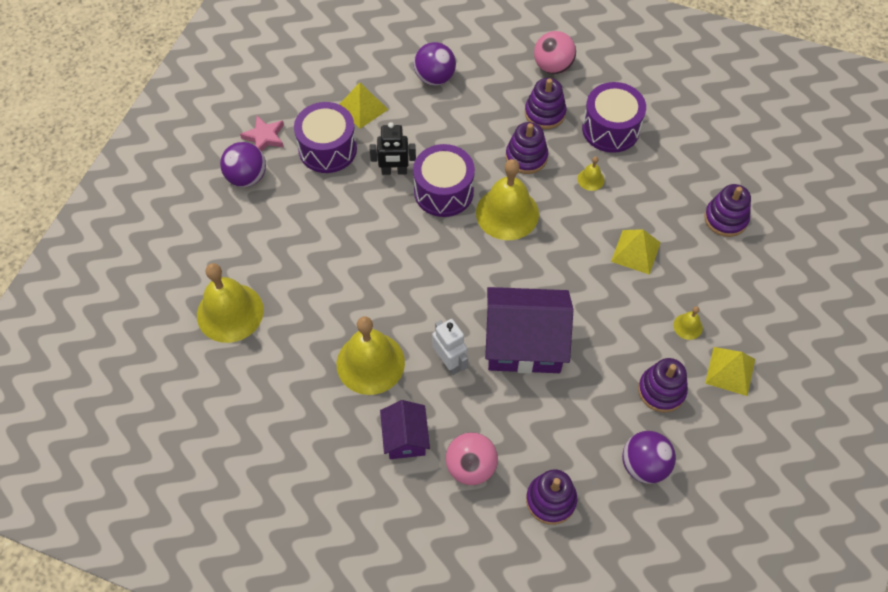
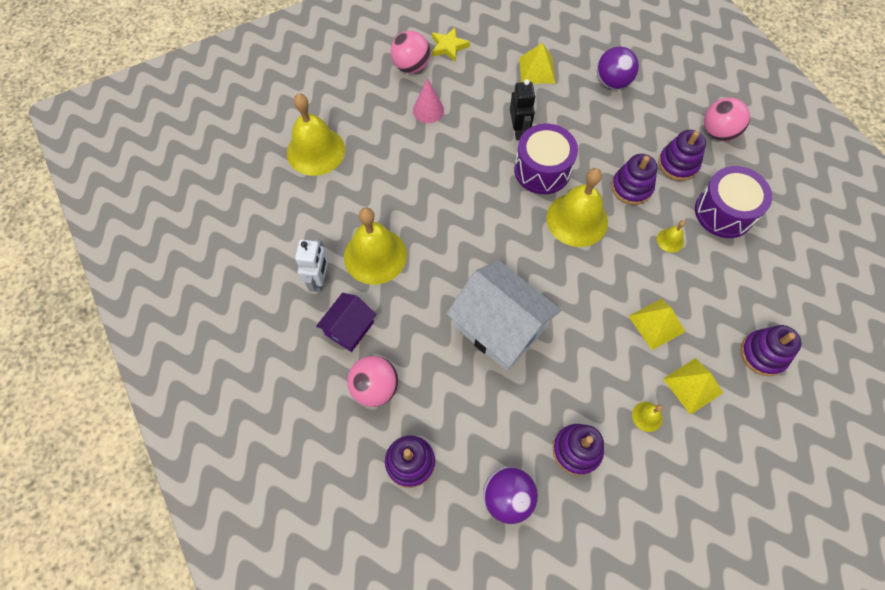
camera: 40 degrees right, 5 degrees up
purple ball [220,142,266,187] -> pink ball [391,31,430,73]
pink star [240,116,284,152] -> yellow star [432,27,470,62]
purple drum [294,102,357,173] -> none
black robot [369,122,416,175] -> black robot turned 135 degrees counterclockwise [510,79,536,140]
white robot [432,319,468,375] -> white robot moved to [295,239,328,292]
purple house [485,287,573,374] -> white house [446,260,561,371]
yellow pyramid [705,347,755,396] -> yellow pyramid moved to [663,358,723,415]
none -> pink cone [413,78,444,123]

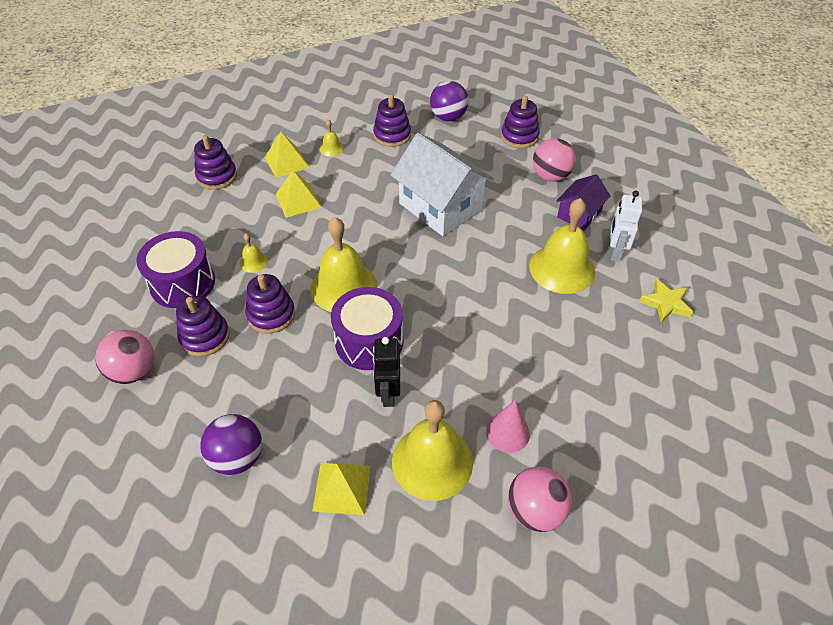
camera: 175 degrees left, 15 degrees down
yellow bell [287,93,345,176] -> yellow bell moved to [392,400,473,501]
yellow star [432,27,470,62] -> yellow star moved to [639,279,693,323]

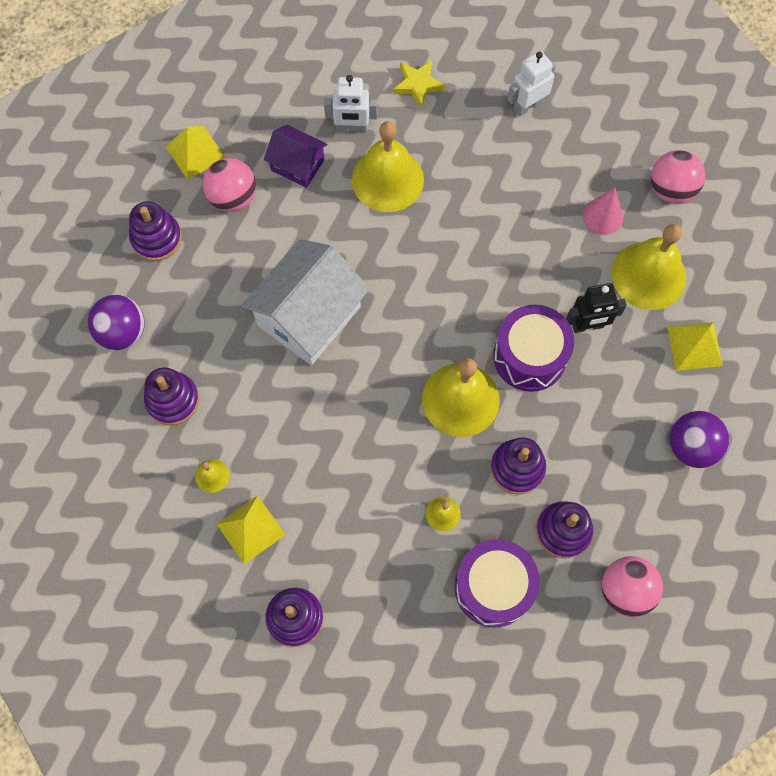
camera: 100 degrees left, 20 degrees up
yellow pyramid [276,170,322,218] -> yellow pyramid moved to [166,126,226,180]
none -> white robot [508,51,556,117]

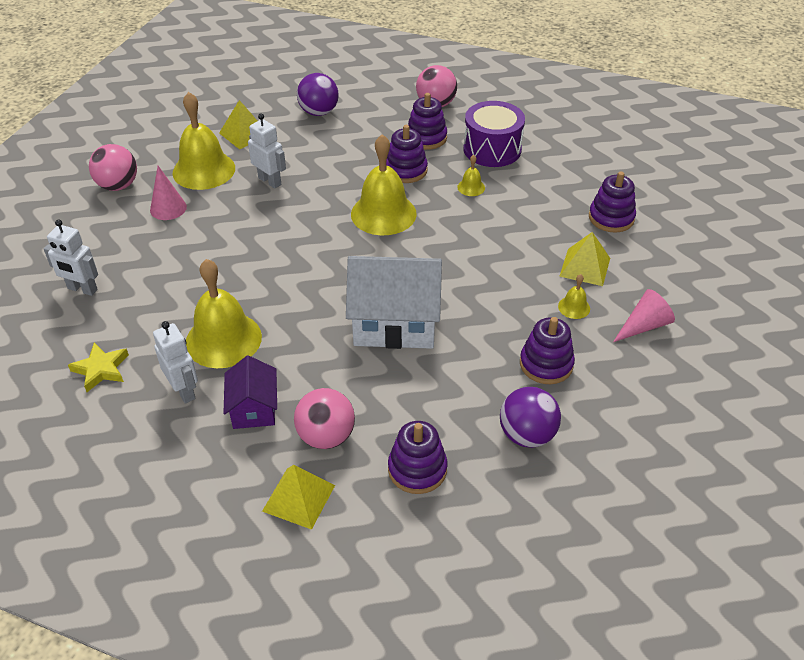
camera: 125 degrees left, 25 degrees down
purple drum [493,305,574,392] -> none
black robot [566,283,627,333] -> white robot [248,113,286,189]
none -> pink cone [613,289,675,342]

